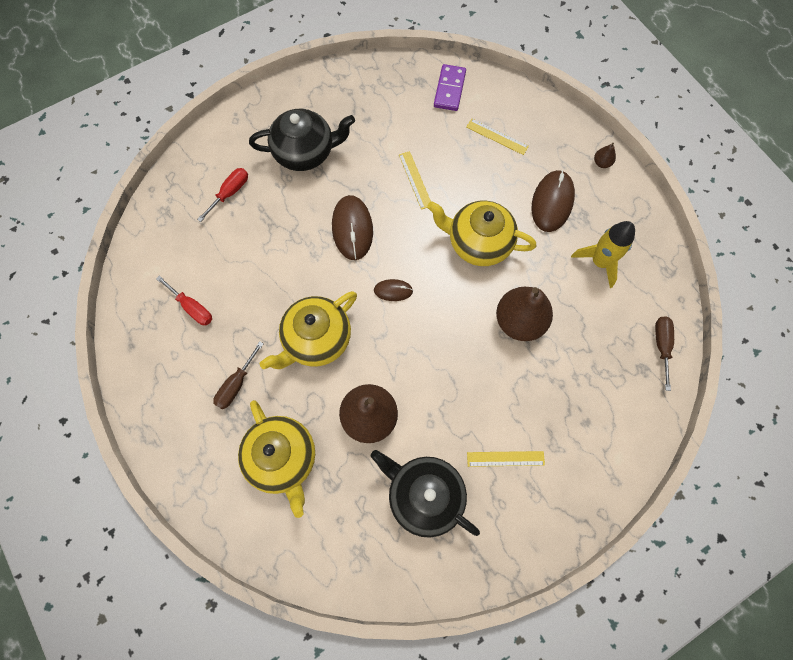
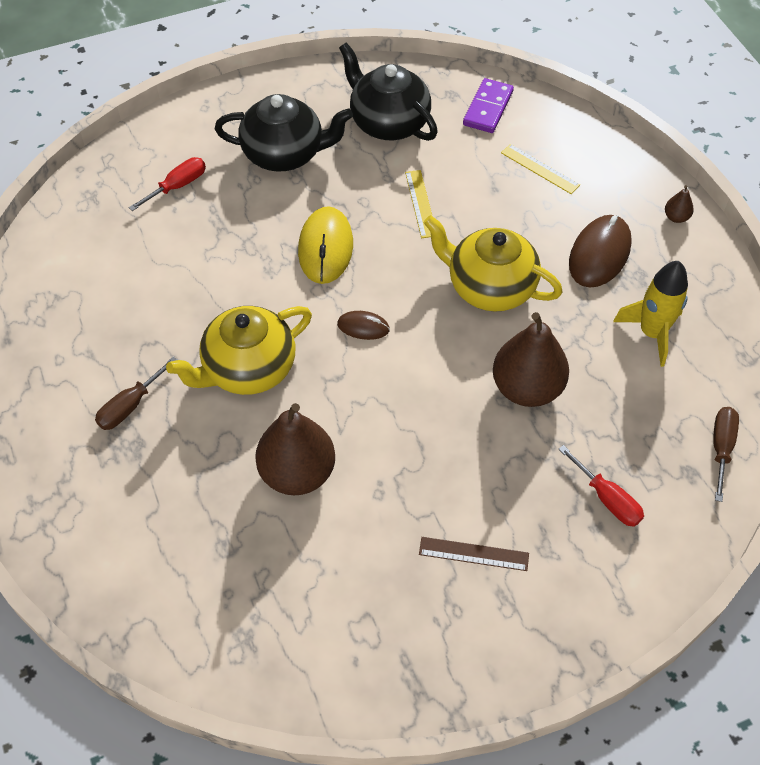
camera: 10 degrees right, 15 degrees down
red screwdriver [156,275,212,325] -> red screwdriver moved to [558,445,644,527]
yellow teapot [238,400,315,518] -> none
brown mouse [332,195,373,260] -> yellow mouse [298,206,353,284]
black teapot [371,450,480,538] -> black teapot moved to [339,42,438,141]
yellow ruler [467,451,545,467] -> brown ruler [419,537,529,571]

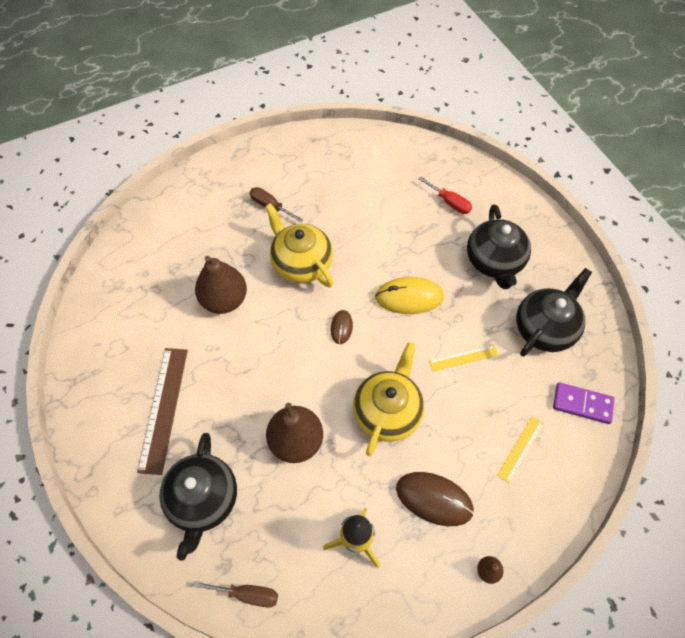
camera: 85 degrees right, 5 degrees up
brown ruler [419,537,529,571] -> brown ruler [137,348,188,475], size x1.81
red screwdriver [558,445,644,527] -> black teapot [159,433,237,561]

